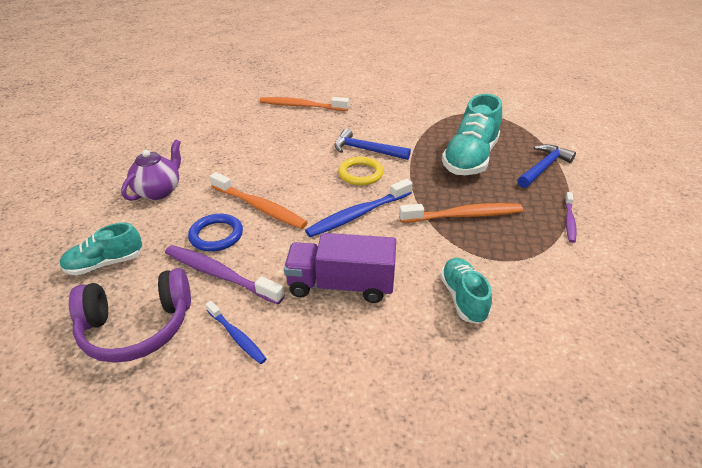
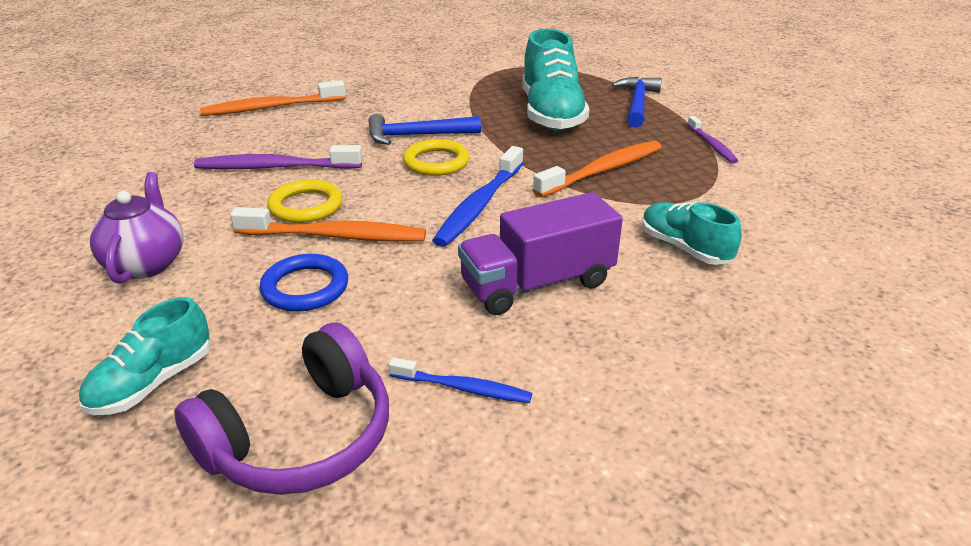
camera: 30 degrees left, 5 degrees down
purple toothbrush [165,245,285,304] -> purple toothbrush moved to [194,145,362,169]
none -> yellow ring [267,179,343,223]

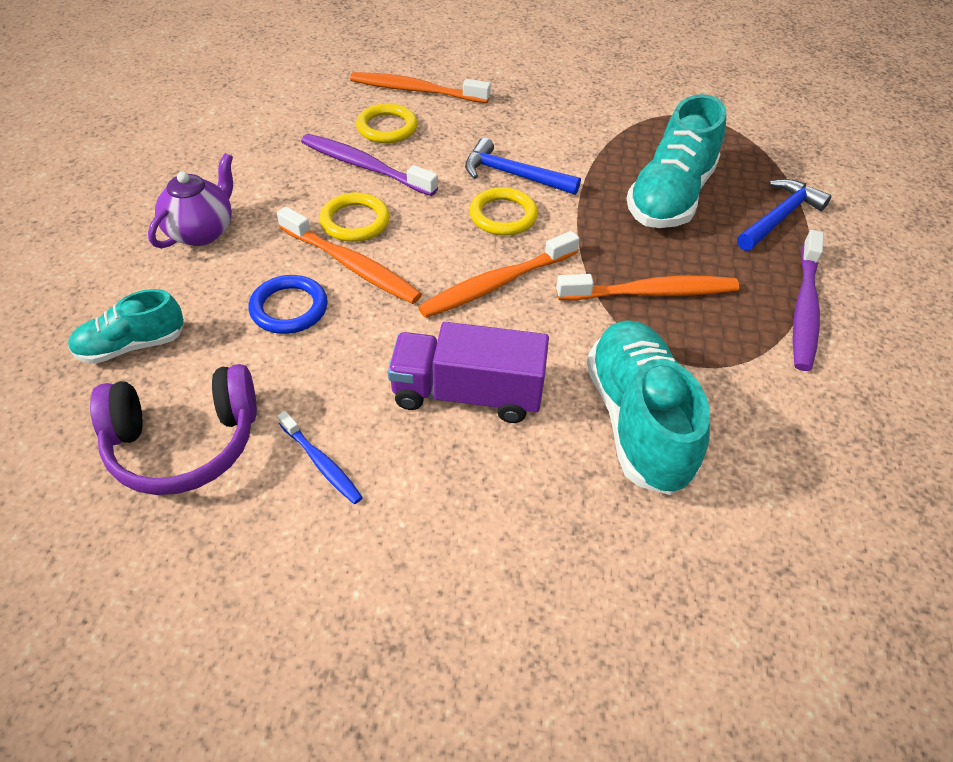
camera: 30 degrees right, 15 degrees up
blue toothbrush [432,146,523,247] -> orange toothbrush [418,231,580,318]
turquoise shoe [642,202,742,265] -> turquoise shoe [587,320,710,495], size x1.74
purple toothbrush [687,116,738,164] -> purple toothbrush [793,230,824,371], size x1.73
none -> yellow ring [356,103,418,143]

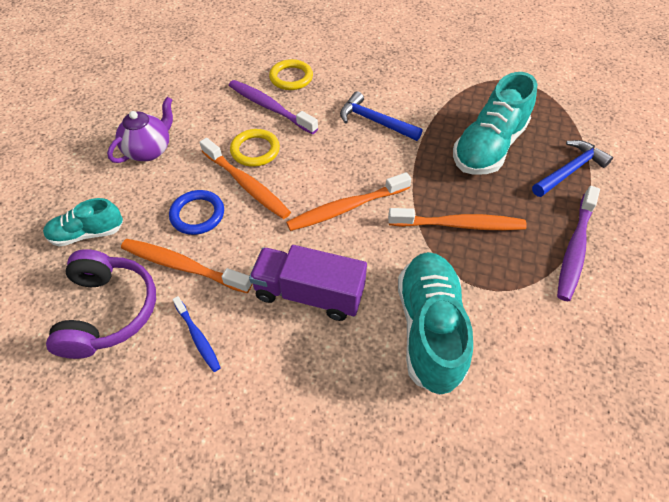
camera: 10 degrees right, 5 degrees up
purple headphones [90,364,257,495] -> purple headphones turned 90 degrees counterclockwise [46,249,156,359]
orange toothbrush [350,72,491,103] -> orange toothbrush moved to [121,239,252,293]
yellow ring [469,187,538,236] -> none

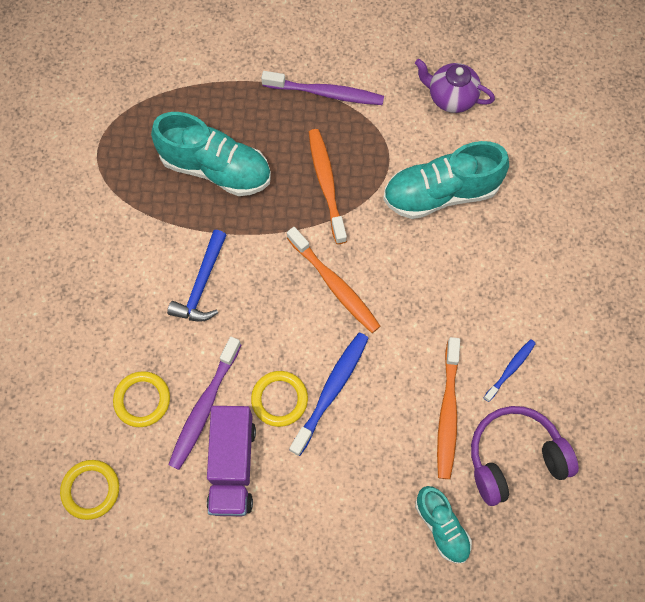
camera: 105 degrees left, 15 degrees up
purple teapot [107,97,173,163] -> purple teapot moved to [415,59,495,113]
blue ring [169,190,224,235] -> none
orange toothbrush [200,138,291,219] -> blue toothbrush [290,332,369,456]
purple truck [249,245,367,321] -> purple truck moved to [207,406,256,516]
blue hammer [532,140,613,197] -> none
none -> yellow ring [60,460,119,520]

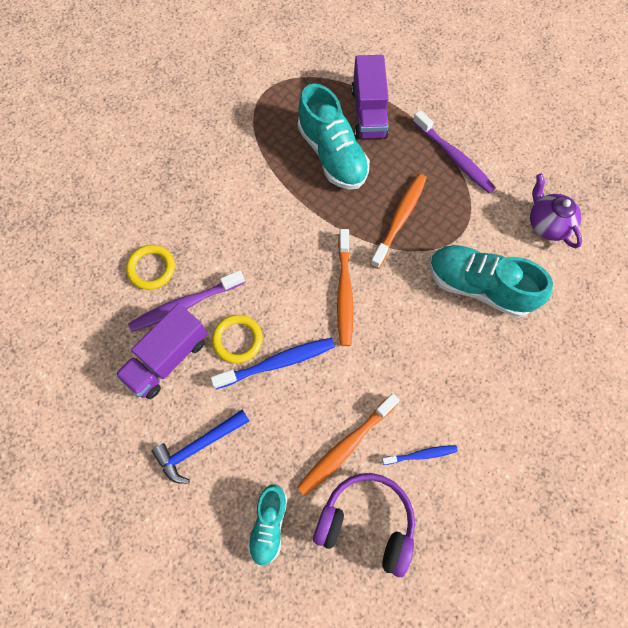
camera: 40 degrees right, 0 degrees up
yellow ring [60,460,119,520] -> none
blue hammer [167,230,226,322] -> blue hammer moved to [152,409,249,484]
none -> purple truck [351,55,389,140]

